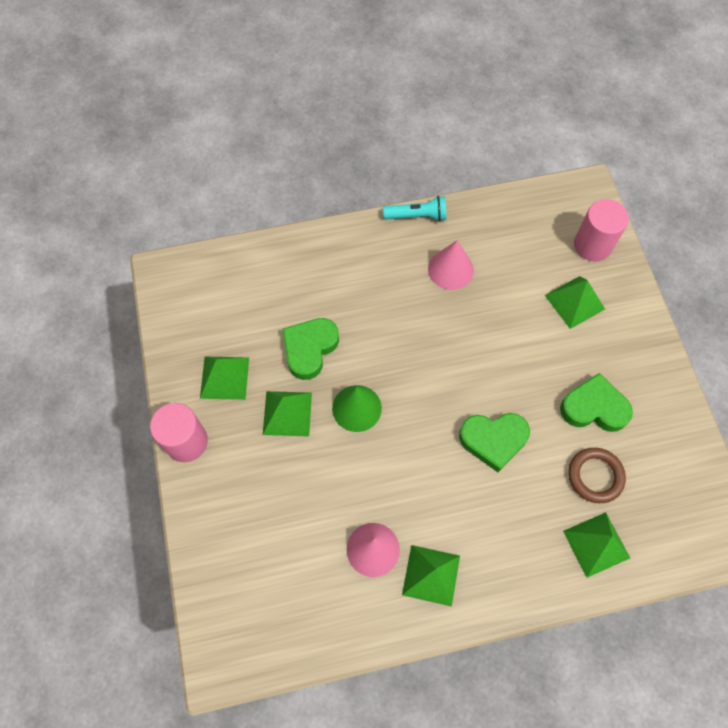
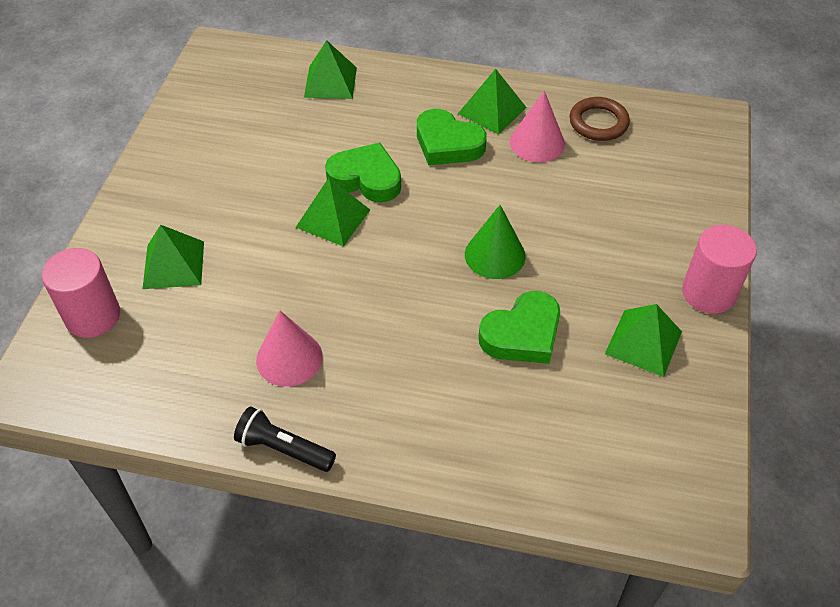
camera: 155 degrees left, 15 degrees down
green pyramid [263,391,312,436] -> green pyramid moved to [295,178,370,246]
turquoise flashlight [383,196,446,222] -> black flashlight [234,406,336,472]
green heart [560,373,633,432] -> green heart moved to [417,109,487,165]
brown ring [568,448,626,503] -> brown ring moved to [570,97,630,141]

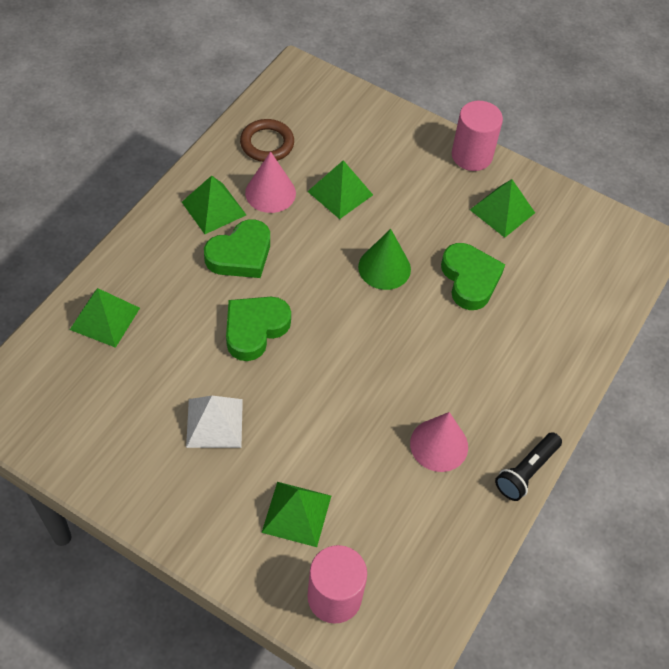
camera: 75 degrees left, 5 degrees up
green pyramid [295,178,370,246] -> green pyramid moved to [307,160,373,219]
none -> white pyramid [186,396,243,448]

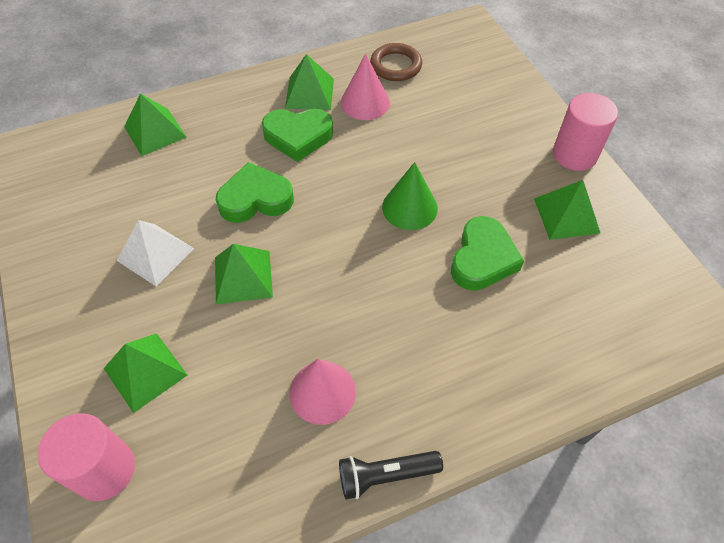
camera: 40 degrees right, 0 degrees up
green pyramid [307,160,373,219] -> green pyramid moved to [215,244,273,304]

